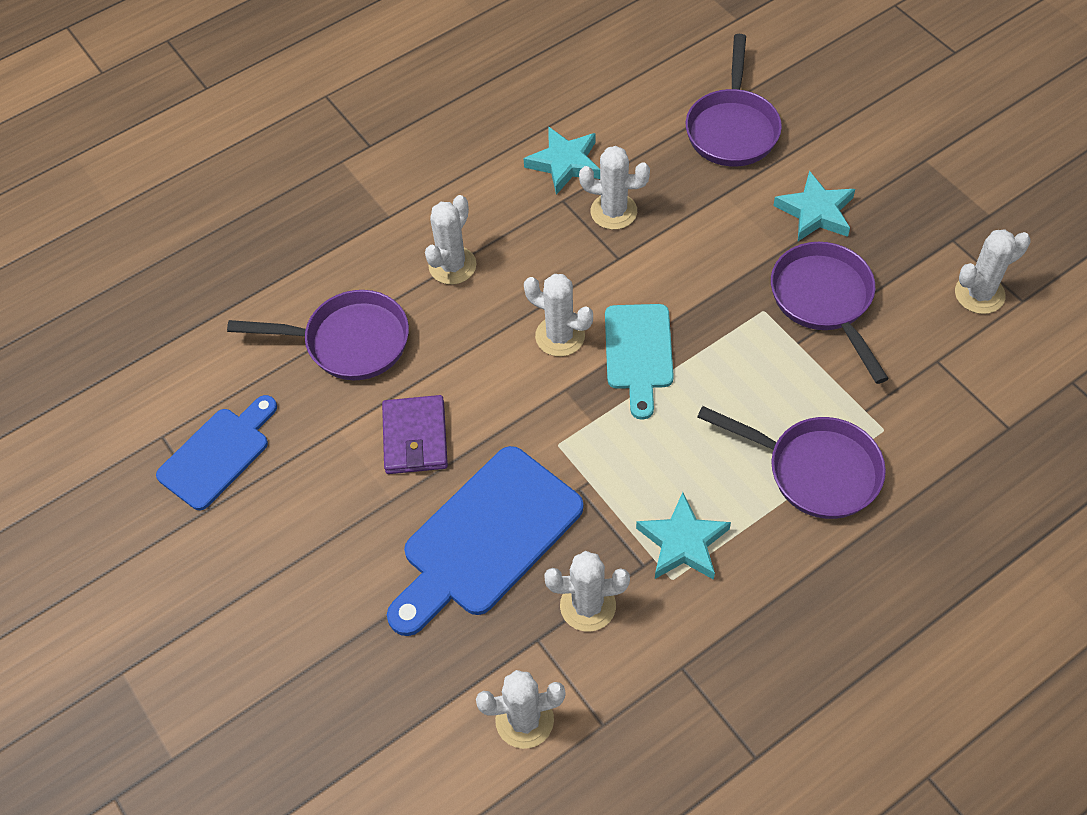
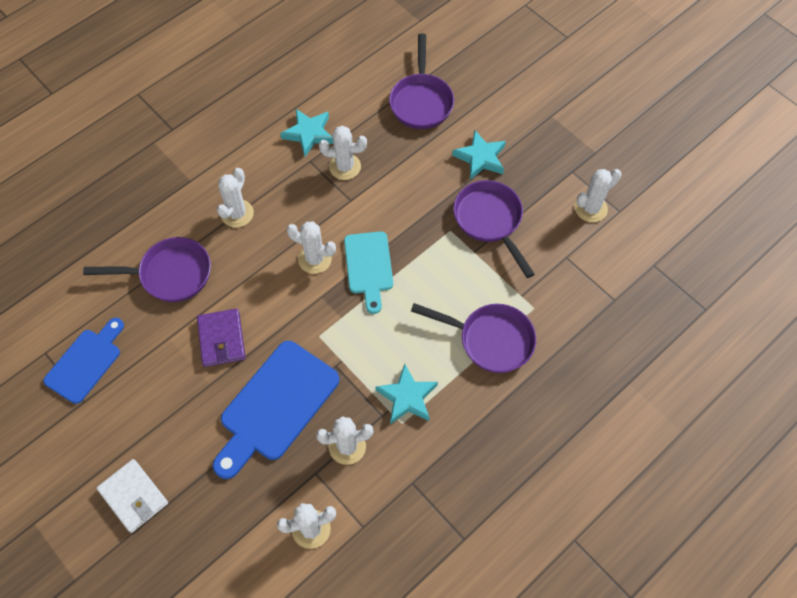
camera: 10 degrees left, 5 degrees up
none -> white wallet [97,459,168,533]

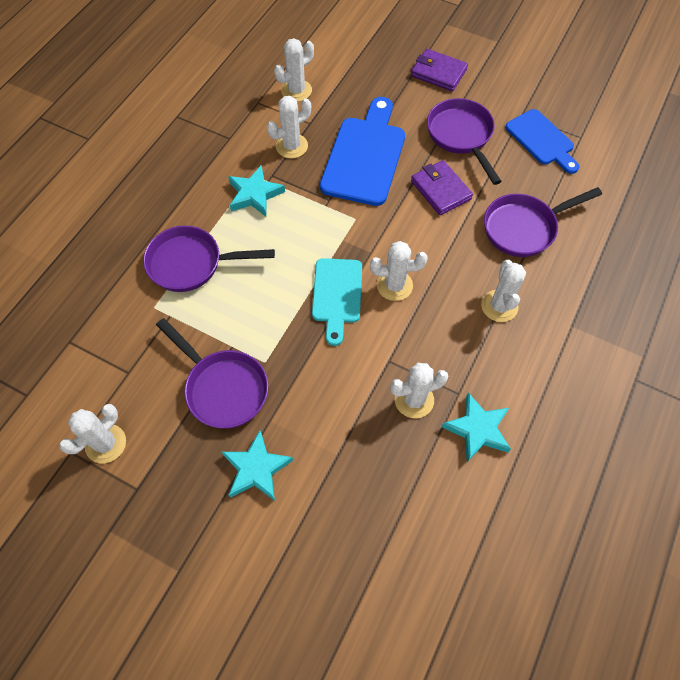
camera: 160 degrees right, 0 degrees up
blue cutting board [43,318,124,404] -> blue cutting board turned 45 degrees counterclockwise [505,109,579,174]
white wallet [97,459,168,533] -> purple wallet [411,49,468,91]
turquoise cutting board [344,231,393,314] -> turquoise cutting board turned 150 degrees counterclockwise [312,258,362,346]
purple pan [389,33,454,129] -> purple pan moved to [427,98,502,185]

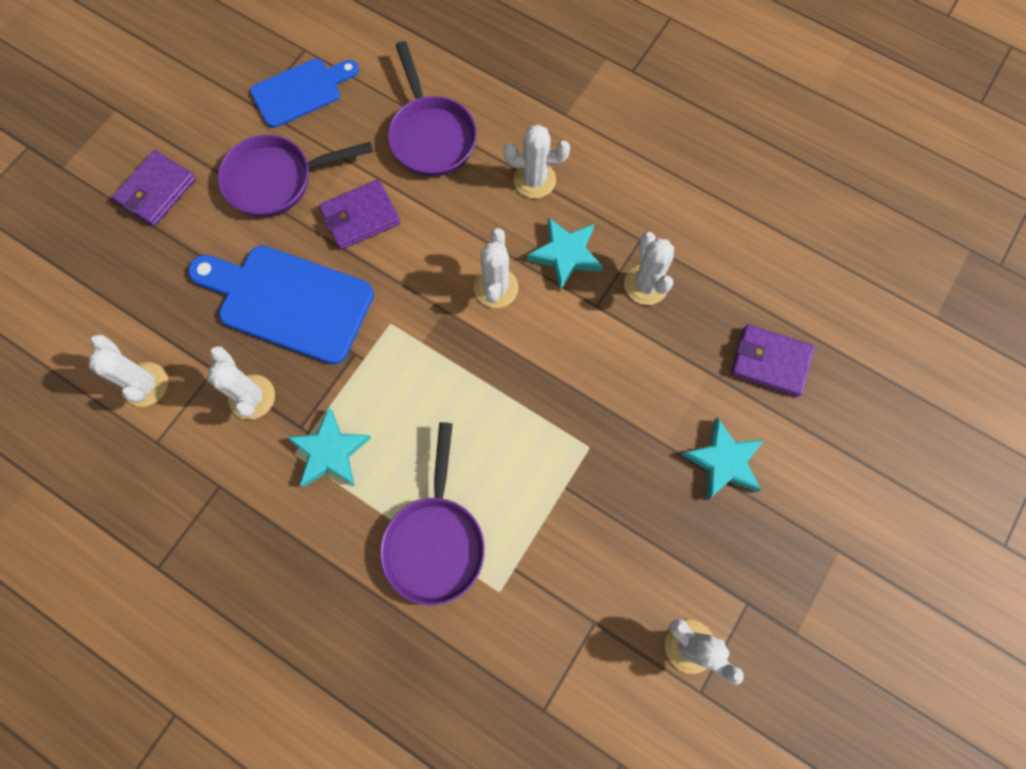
camera: 85 degrees left, 10 degrees up
purple pan [156,318,268,429] -> none
turquoise cutting board [312,258,362,346] -> none
turquoise star [442,393,511,462] -> turquoise star moved to [527,217,603,290]
none -> purple wallet [731,324,815,397]

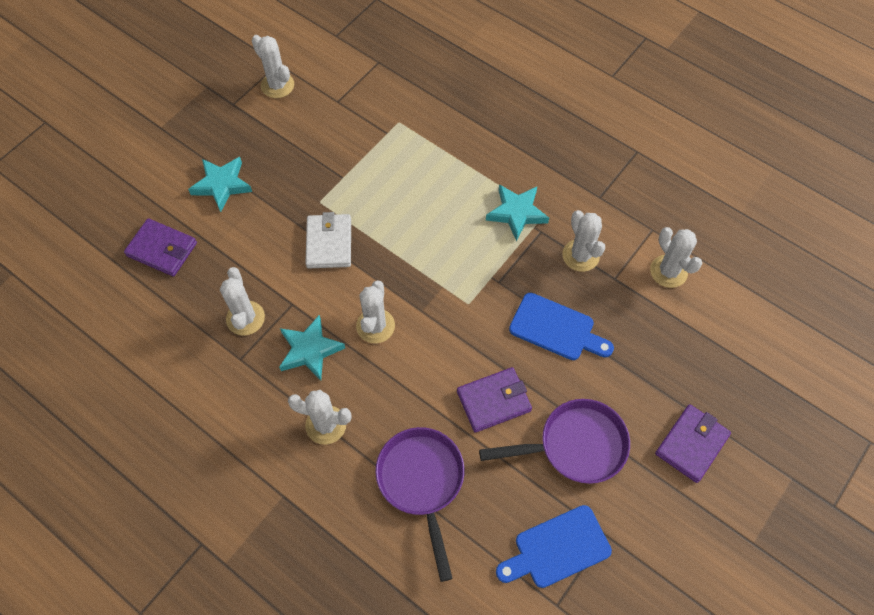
camera: 175 degrees left, 10 degrees down
blue cutting board [188,245,374,364] -> blue cutting board [509,293,614,360], size x0.64
purple pan [380,422,485,605] -> none
none -> white wallet [305,212,351,268]

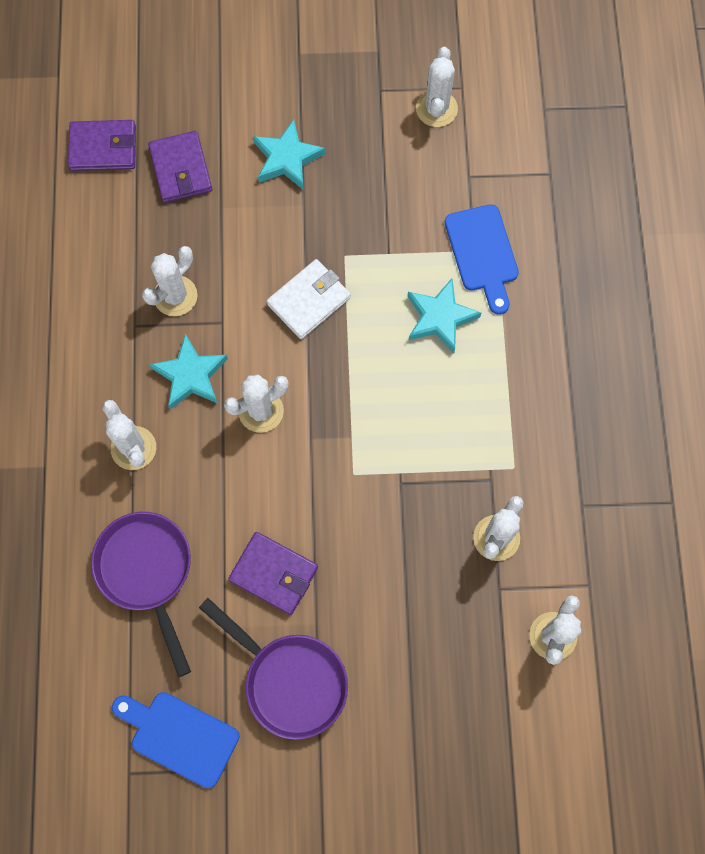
camera: 50 degrees right, 10 degrees up
purple pan [375,427,464,582] -> purple pan turned 60 degrees counterclockwise [91,512,191,677]
turquoise star [486,184,549,241] -> turquoise star moved to [407,278,481,353]
blue cutting board [509,293,614,360] -> blue cutting board moved to [445,204,519,315]
purple wallet [655,404,731,483] -> purple wallet moved to [68,120,136,171]

